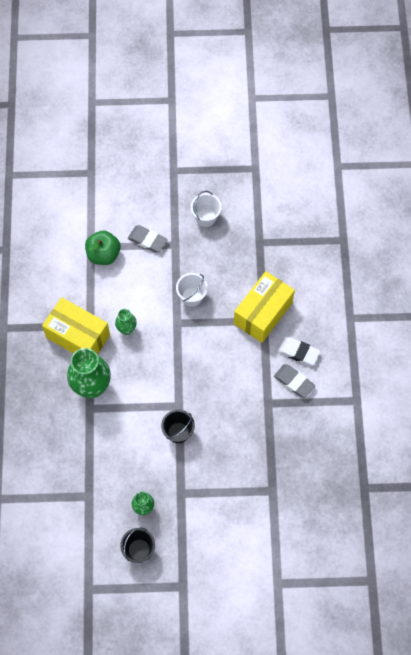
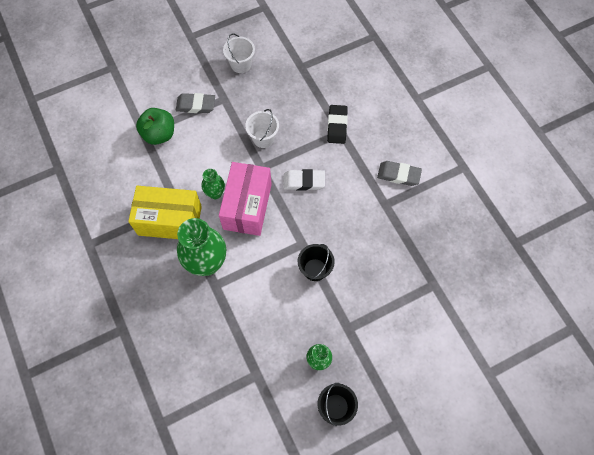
camera: 25 degrees left, 0 degrees up
yellow box [234,271,295,343] -> black eraser [327,105,348,144]
white eraser [278,337,320,365] -> white eraser moved to [283,169,325,191]
none -> pink box [219,162,272,236]

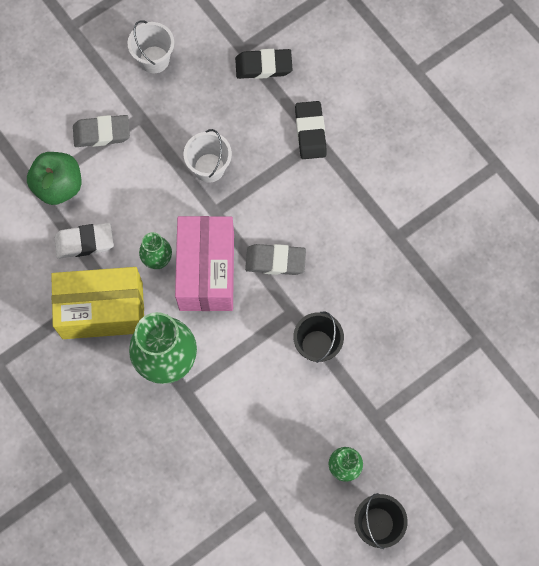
camera: 10 degrees left, 5 degrees up
white eraser [283,169,325,191] -> white eraser moved to [54,223,114,259]
grey eraser [377,161,422,186] -> grey eraser moved to [245,244,306,275]
none -> black eraser [235,49,293,79]

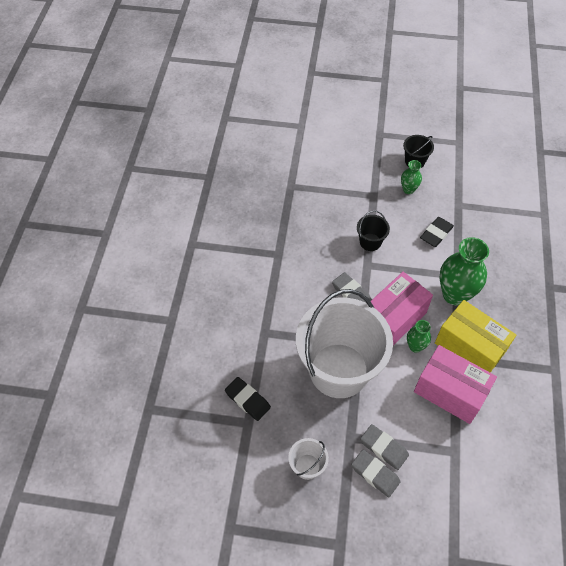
camera: 135 degrees left, 15 degrees down
green apple [27,152,81,205] -> none
white eraser [54,223,114,259] -> pink box [414,345,497,424]
white bucket [184,129,232,182] -> white bucket [296,289,393,398], size x2.48
black eraser [295,101,327,159] -> black eraser moved to [420,217,454,247]
none -> grey eraser [351,450,401,497]

